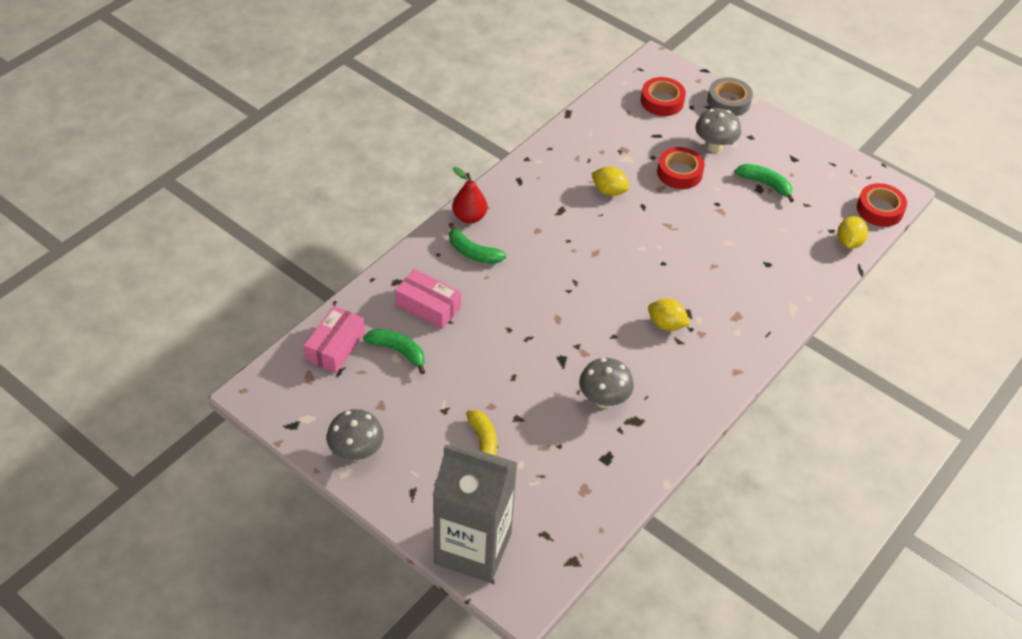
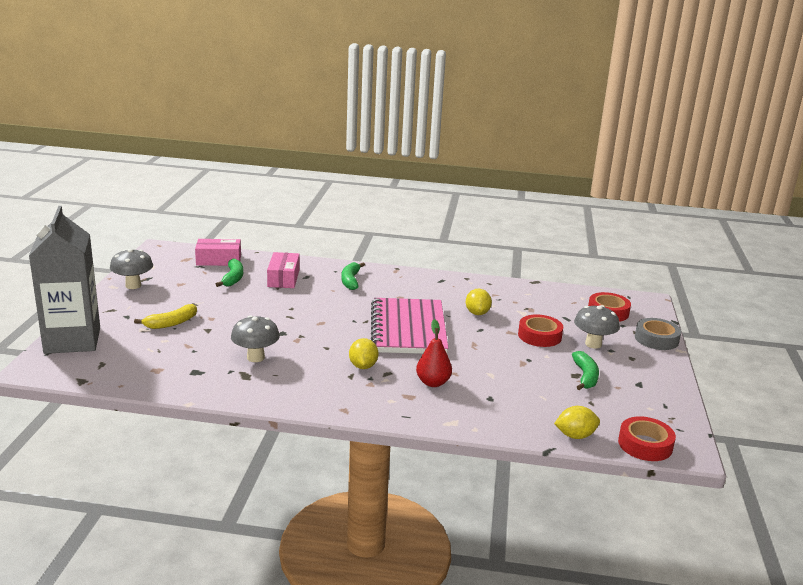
camera: 60 degrees right, 25 degrees down
red pear [452,167,487,224] -> red pear moved to [416,319,452,387]
none -> pink notebook [371,298,448,354]

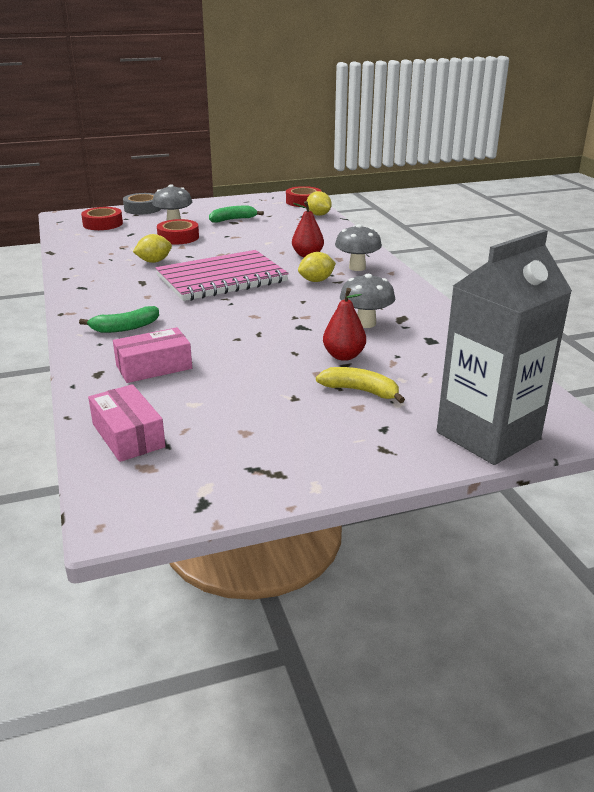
camera: 115 degrees left, 5 degrees up
grey mushroom [110,249,153,289] -> grey mushroom moved to [335,224,382,271]
green banana [216,259,243,287] -> none
none -> red pear [323,288,366,361]

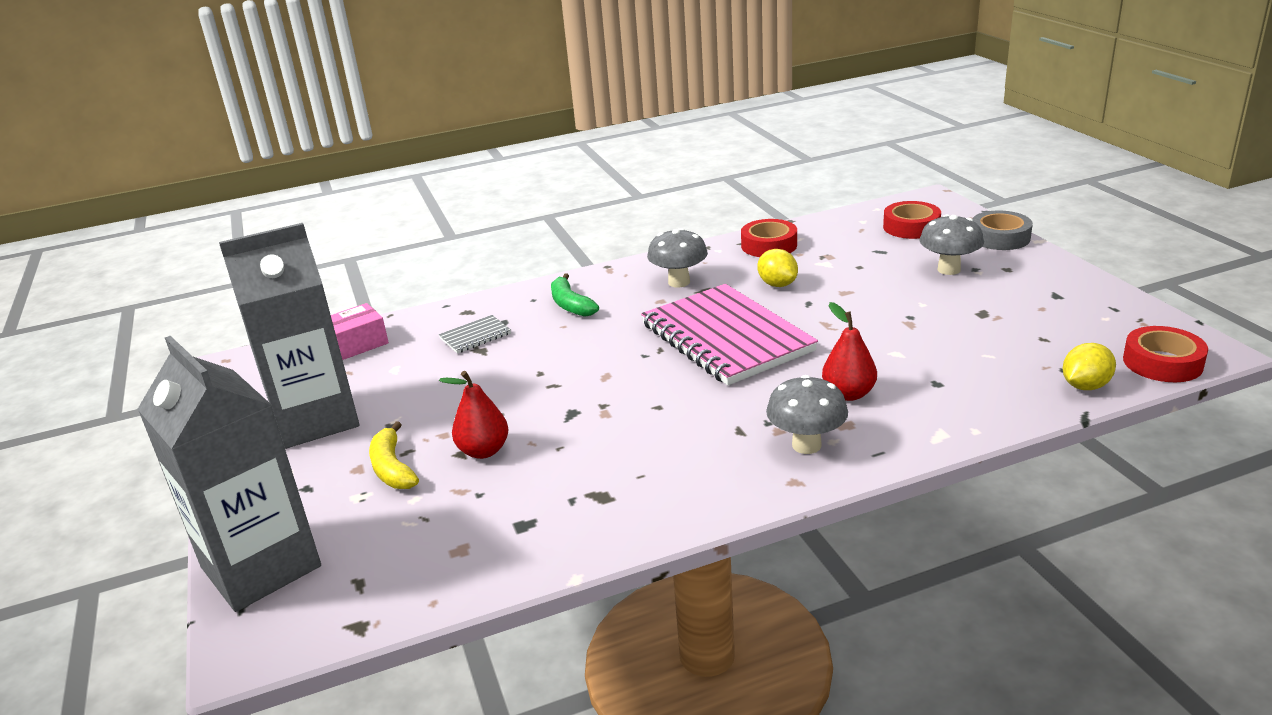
camera: 90 degrees right, 0 degrees up
pink box [113,327,192,383] -> grey notebook [439,315,511,354]
red tape [157,219,199,244] -> red tape moved to [741,219,797,257]
green banana [209,206,264,223] -> none
yellow lemon [298,252,336,282] -> none
yellow banana [316,367,405,403] -> yellow banana turned 135 degrees clockwise [369,421,419,489]
grey mushroom [340,274,395,328] -> grey mushroom moved to [647,228,708,288]
none -> grey carton [219,223,359,449]

